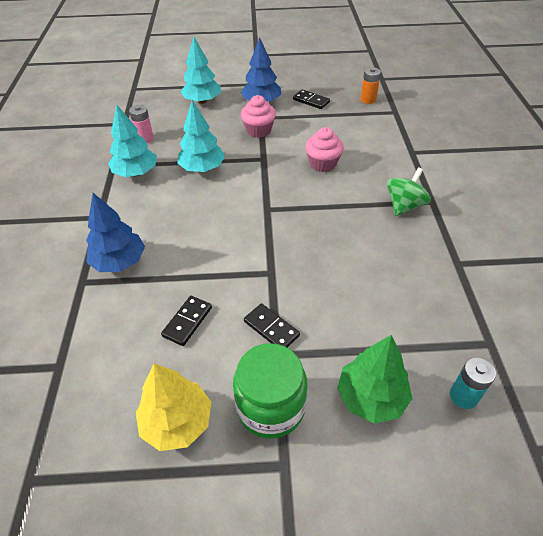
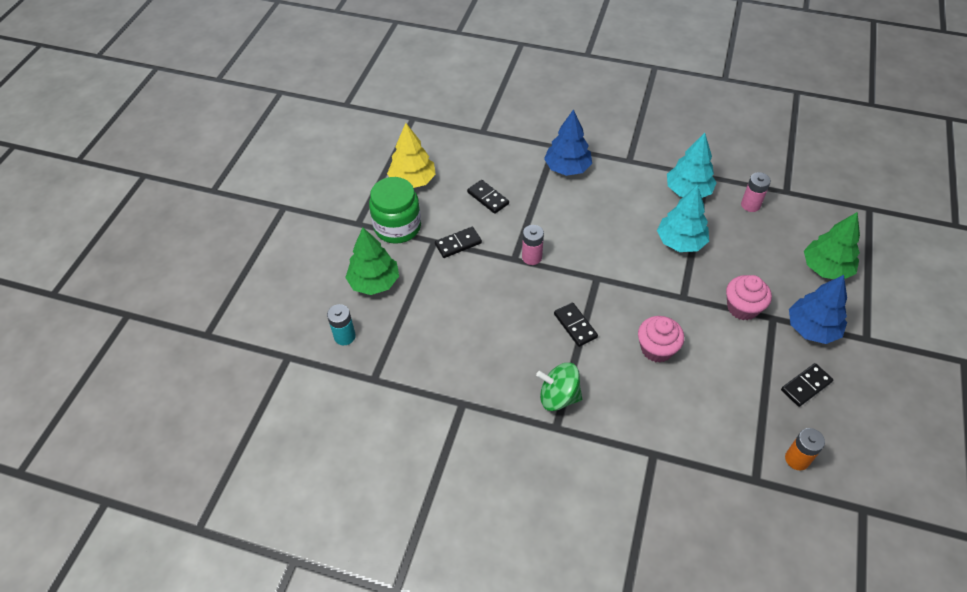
camera: 110 degrees right, 5 degrees up
turquoise tree [181,37,221,104] -> green tree [804,212,860,279]
green spinning top [387,167,431,216] -> green spinning top turned 135 degrees clockwise [536,363,582,411]
none -> pink battery [522,225,544,265]
none -> black domino [554,302,598,347]

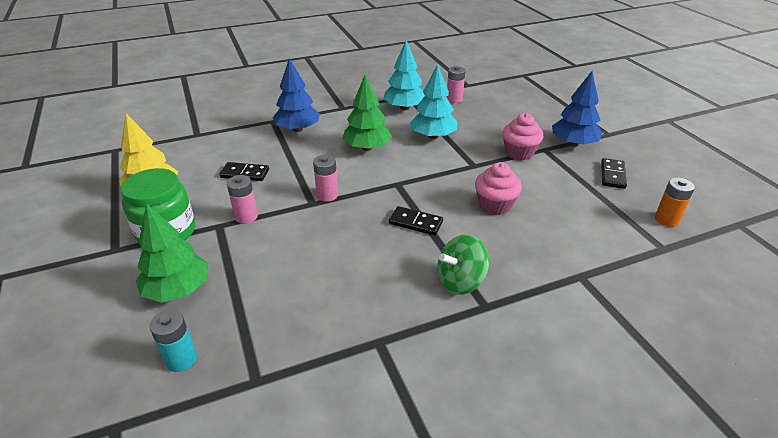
camera: 40 degrees left, 15 degrees down
black domino [435,227,482,258] -> pink battery [227,175,258,224]
green tree [804,212,860,279] -> green tree moved to [342,74,392,151]

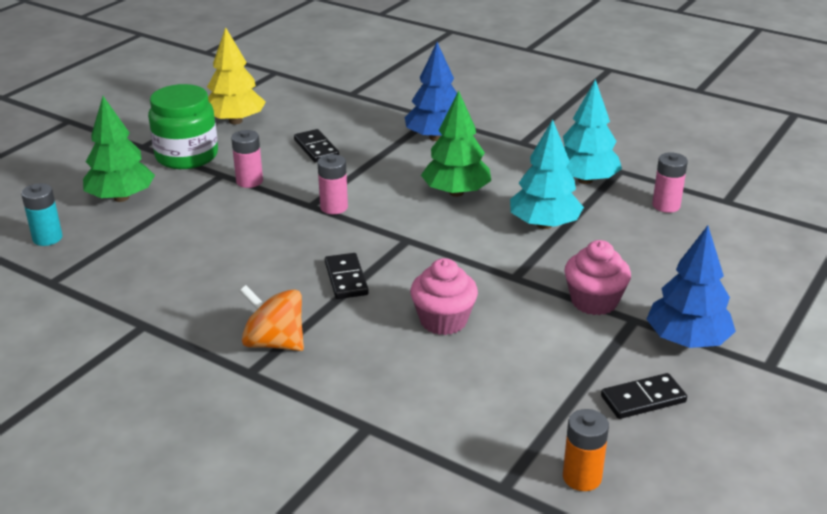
camera: 55 degrees right, 5 degrees down
green spinning top [437,234,489,295] -> orange spinning top [240,285,304,351]

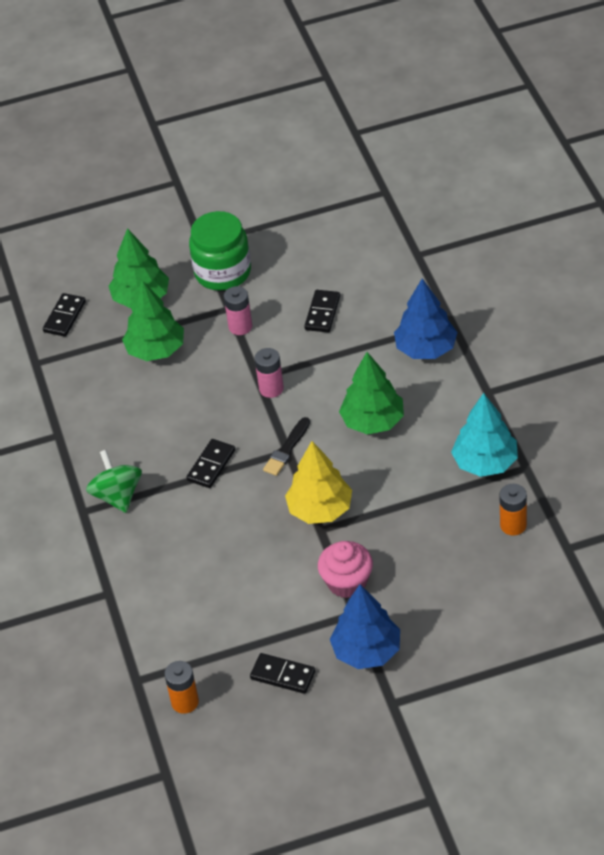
camera: 45 degrees right, 15 degrees up
turquoise battery [21,183,63,246] -> black domino [43,293,86,337]
yellow tree [207,27,266,125] -> yellow tree moved to [285,441,352,524]
orange spinning top [240,285,304,351] -> green spinning top [86,450,142,513]
pink cupcake [410,258,478,335] -> none
turquoise tree [510,119,584,229] -> none
pink battery [652,152,688,213] -> orange battery [499,484,527,536]
none -> green tree [122,280,184,361]
none -> black brush [263,417,310,476]

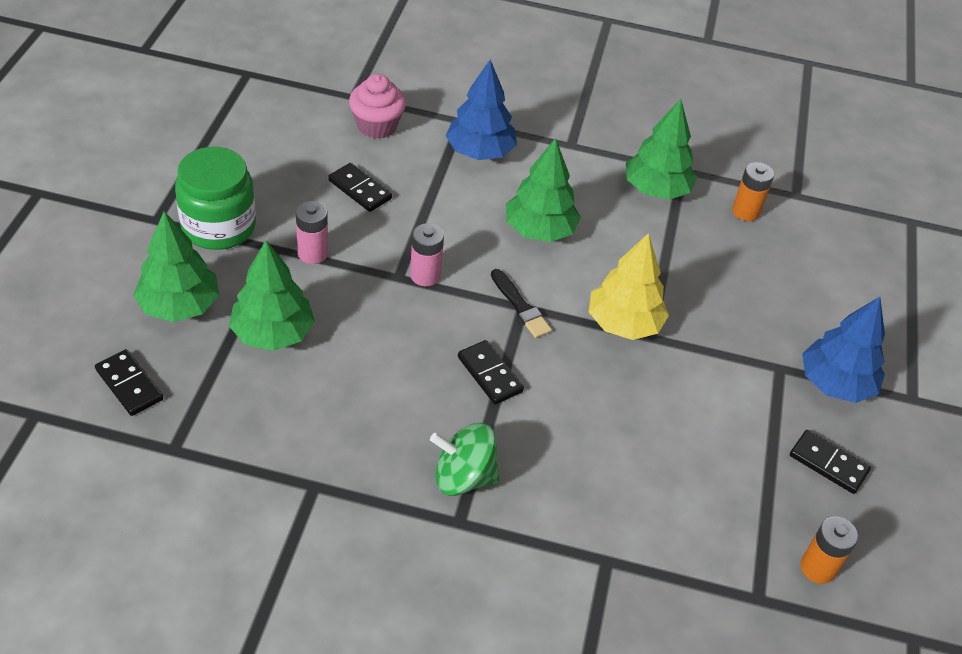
camera: 70 degrees left, 0 degrees up
black domino [250,653,316,694] -> black domino turned 75 degrees clockwise [790,430,871,494]
pink cupcake [318,541,373,598] -> pink cupcake moved to [349,74,406,139]
turquoise tree [451,393,518,477] -> green tree [626,99,697,200]

